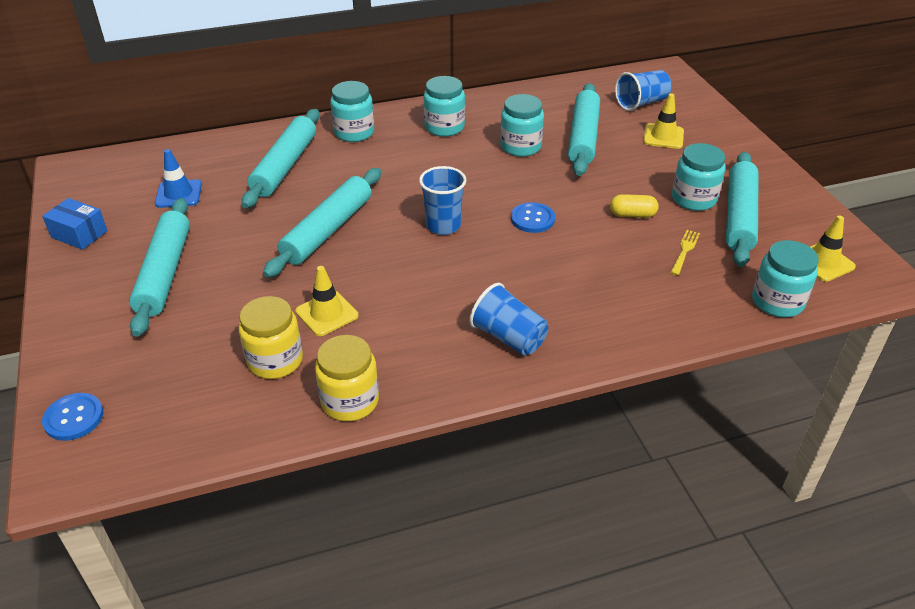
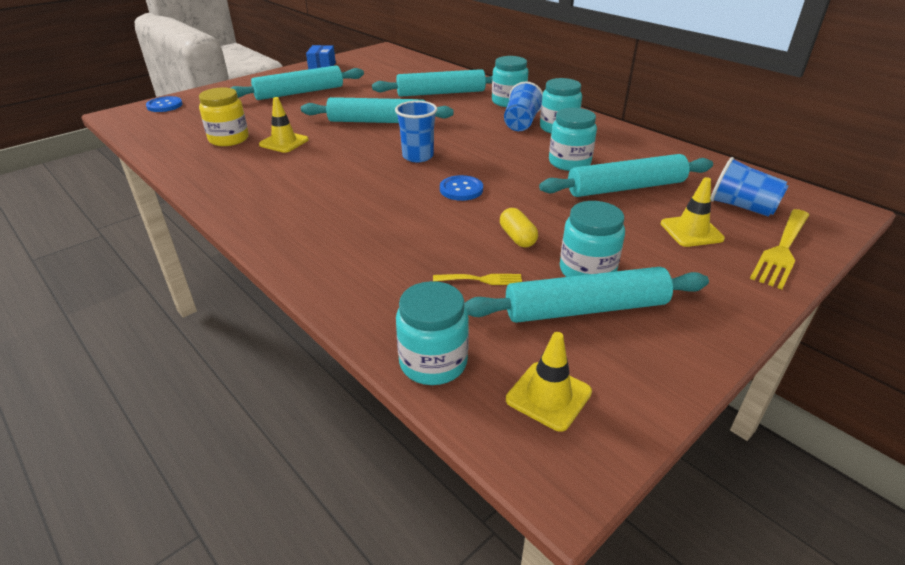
camera: 65 degrees right, 5 degrees down
blue traffic cone [155,149,202,208] -> none
yellow jar [315,335,379,421] -> none
blue cup [469,283,548,356] -> blue cup moved to [504,81,543,131]
none -> yellow fork [750,209,809,289]

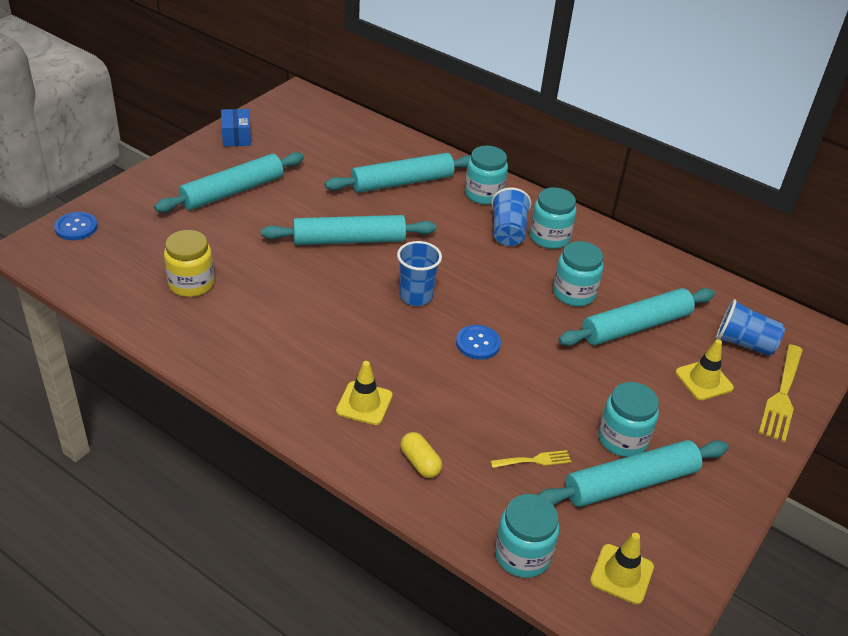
camera: 15 degrees left, 5 degrees up
yellow traffic cone [259,97,309,153] -> yellow traffic cone moved to [336,361,393,425]
yellow capsule [500,208,538,247] -> yellow capsule moved to [400,432,442,478]

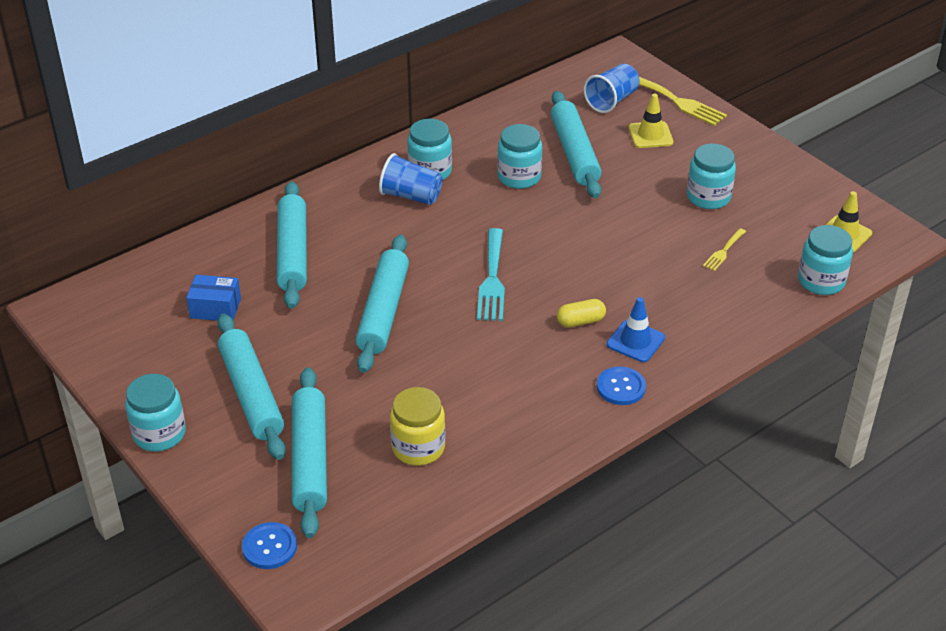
camera: 70 degrees left, 0 degrees up
blue box [221,109,251,147] -> blue box moved to [186,275,241,321]
yellow traffic cone [336,361,393,425] -> blue traffic cone [607,297,665,362]
blue cup [397,241,442,306] -> turquoise fork [477,228,505,321]
yellow capsule [400,432,442,478] -> yellow capsule moved to [557,299,606,328]
blue button [456,325,501,360] -> blue button moved to [597,367,646,405]
turquoise jar [465,146,508,204] -> turquoise jar moved to [125,374,186,451]
yellow fork [490,450,571,468] -> yellow fork turned 150 degrees counterclockwise [703,228,746,271]
turquoise rolling pin [538,440,728,507] -> turquoise rolling pin moved to [292,367,327,538]

